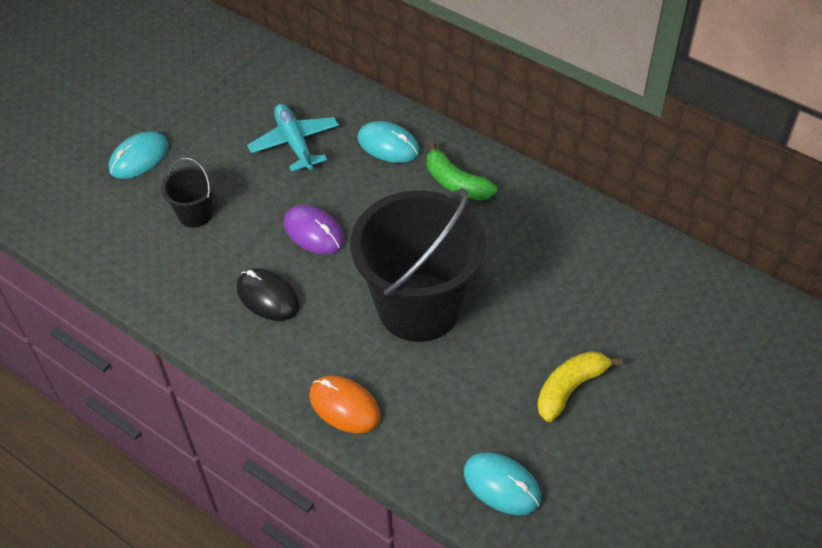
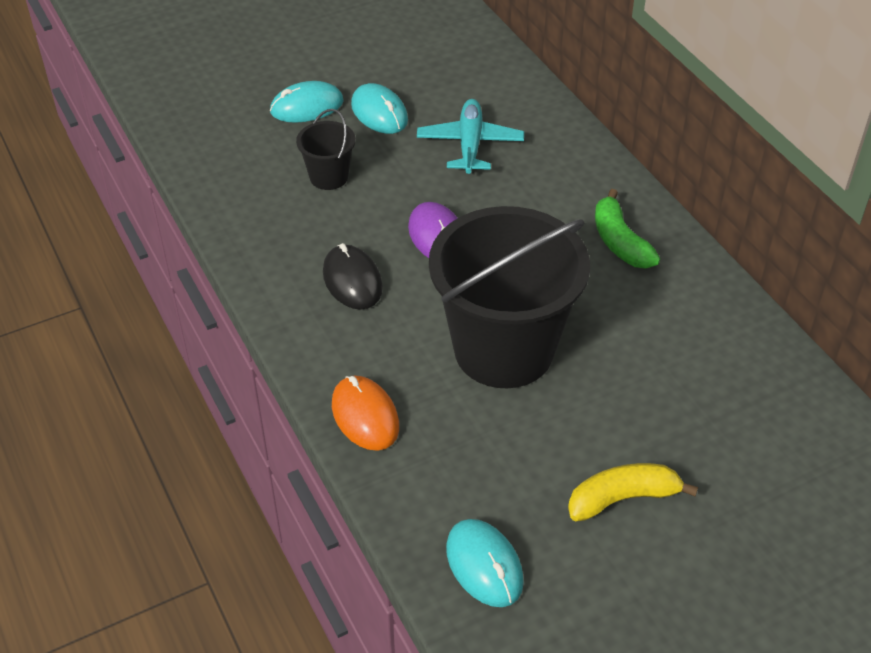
camera: 25 degrees right, 5 degrees down
turquoise mouse [358,121,419,163] -> turquoise mouse moved to [351,83,408,134]

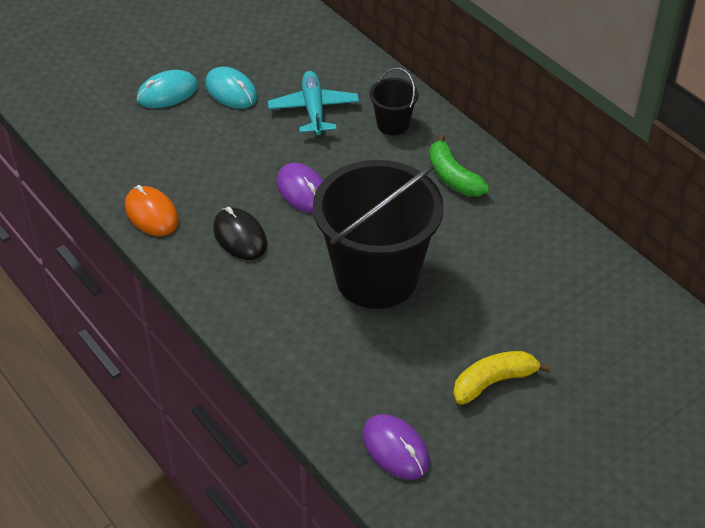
camera: 10 degrees left, 0 degrees up
black bucket [296,109,356,190] -> black bucket moved to [370,68,419,135]
orange mouse [332,376,399,451] -> orange mouse moved to [125,185,179,236]
turquoise mouse [446,519,524,607] -> purple mouse [363,414,429,480]

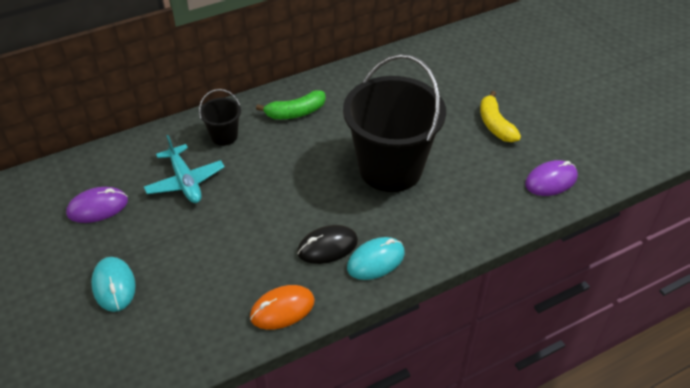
camera: 80 degrees left, 0 degrees up
turquoise mouse [205,67,257,109] -> turquoise mouse moved to [347,237,405,280]
turquoise plane [268,71,359,135] -> turquoise plane turned 120 degrees counterclockwise [144,135,225,203]
purple mouse [277,163,323,213] -> purple mouse moved to [66,187,128,223]

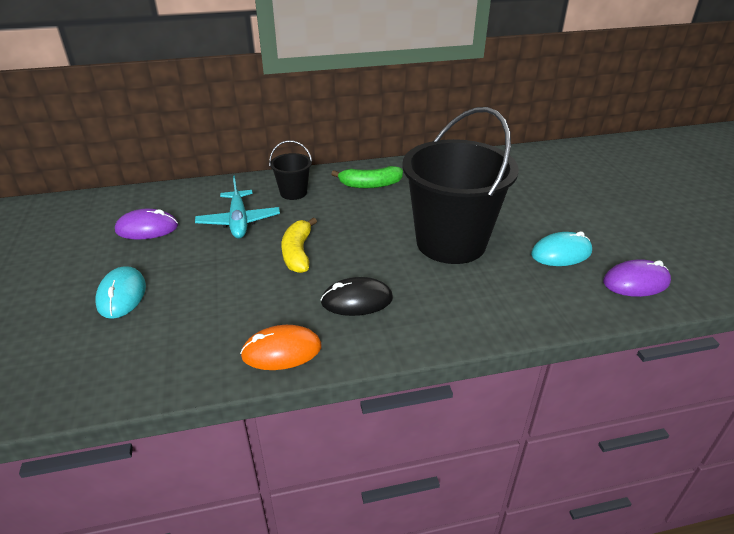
camera: 15 degrees right, 10 degrees down
turquoise mouse [347,237,405,280] -> turquoise mouse moved to [531,231,592,266]
yellow banana [480,91,521,142] -> yellow banana moved to [281,218,317,273]

